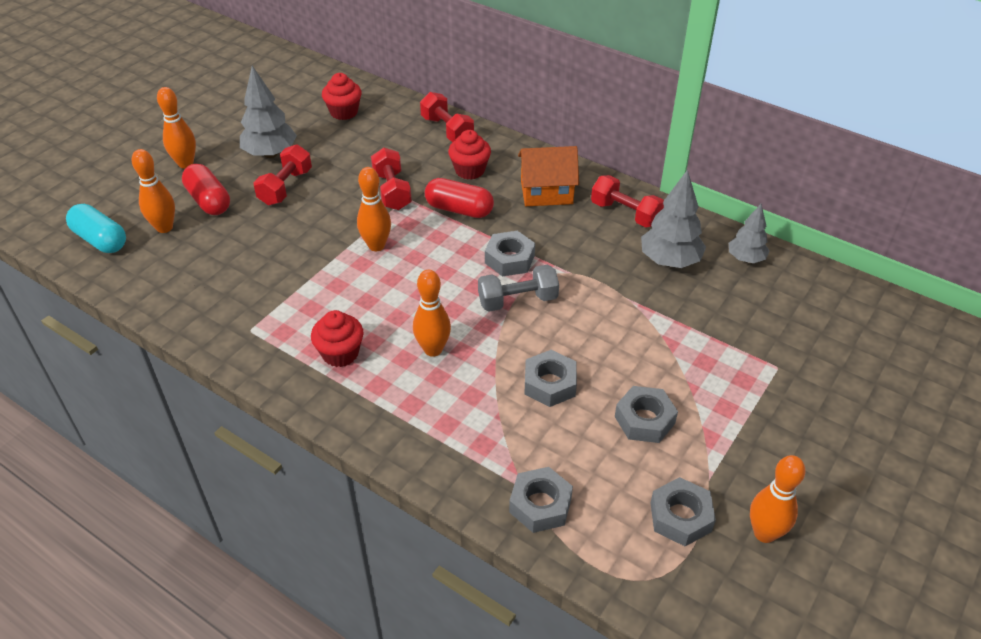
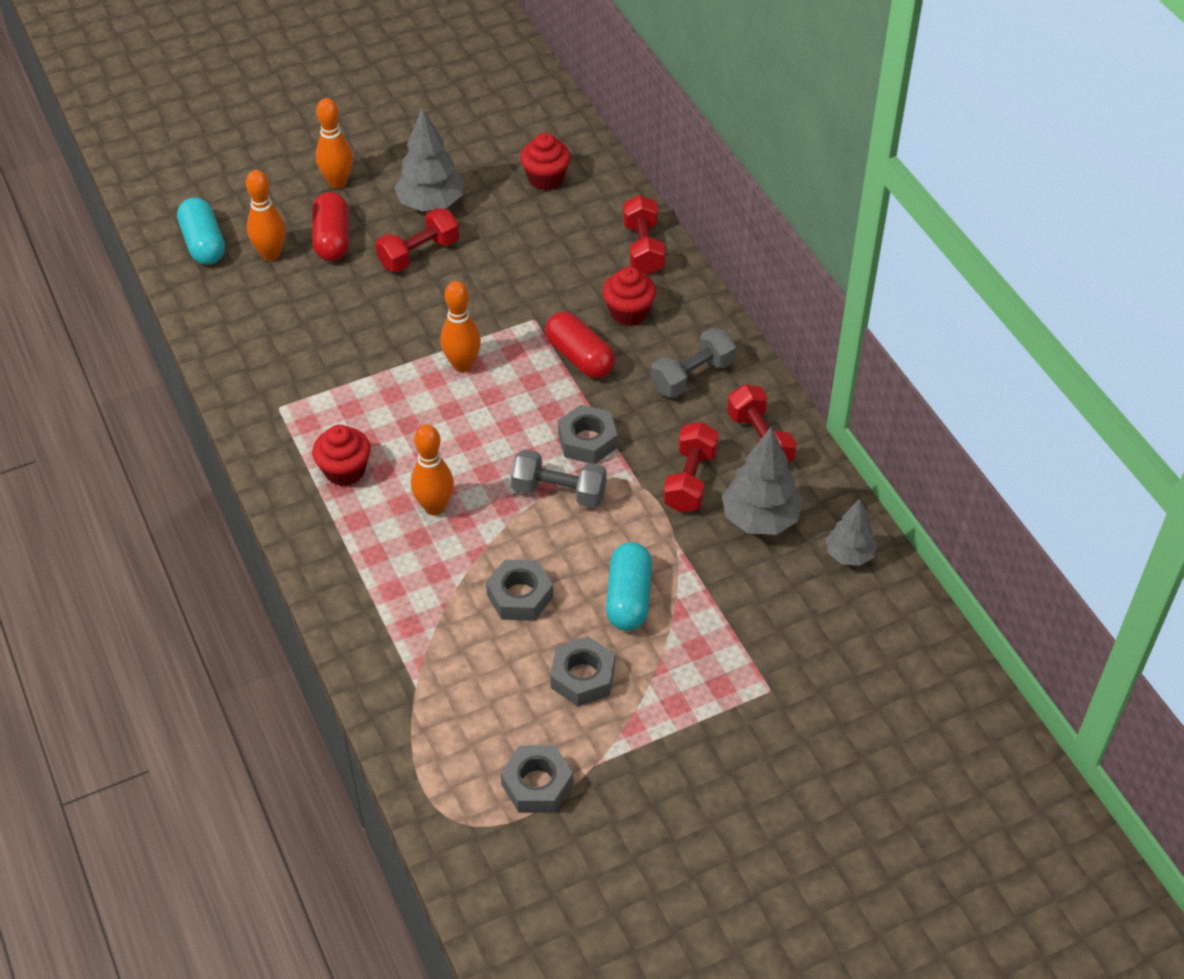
camera: 30 degrees right, 5 degrees up
red dumbbell [371,148,412,210] -> red dumbbell moved to [663,422,719,513]
grey nut [509,467,573,533] -> none
orange house [518,146,579,206] -> grey dumbbell [650,328,736,398]
orange bowling pin [750,455,806,543] -> none
none -> turquoise capsule [606,542,652,631]

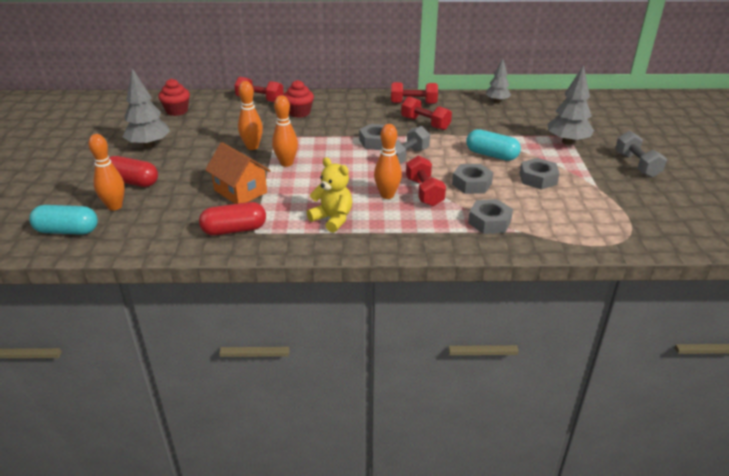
camera: 65 degrees left, 15 degrees down
red cupcake [313,425,371,486] -> yellow teddy bear [307,157,352,233]
orange bowling pin [316,98,353,189] -> orange bowling pin moved to [238,81,263,150]
red dumbbell [375,208,459,272] -> red dumbbell moved to [406,156,446,206]
grey nut [500,745,573,813] -> grey nut moved to [468,199,513,234]
red capsule [545,312,615,379] -> red capsule moved to [199,202,266,235]
grey dumbbell [650,328,736,398] -> grey dumbbell moved to [615,131,667,177]
grey tree [722,427,803,535] -> grey tree moved to [547,65,594,145]
none -> orange house [205,142,271,204]

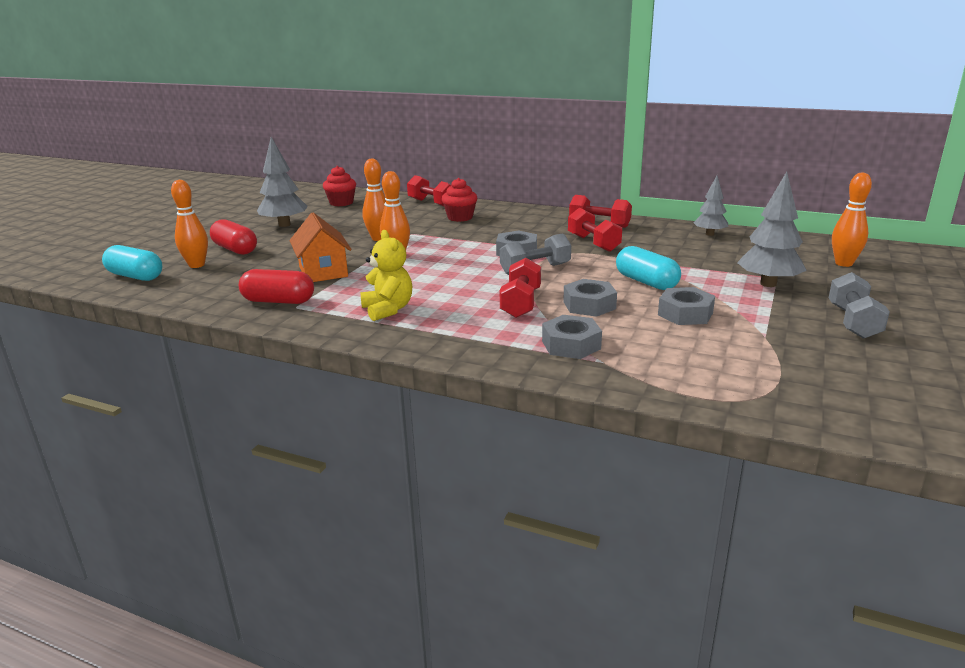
camera: 25 degrees right, 10 degrees down
orange bowling pin [374,124,402,199] -> orange bowling pin moved to [832,173,872,267]

